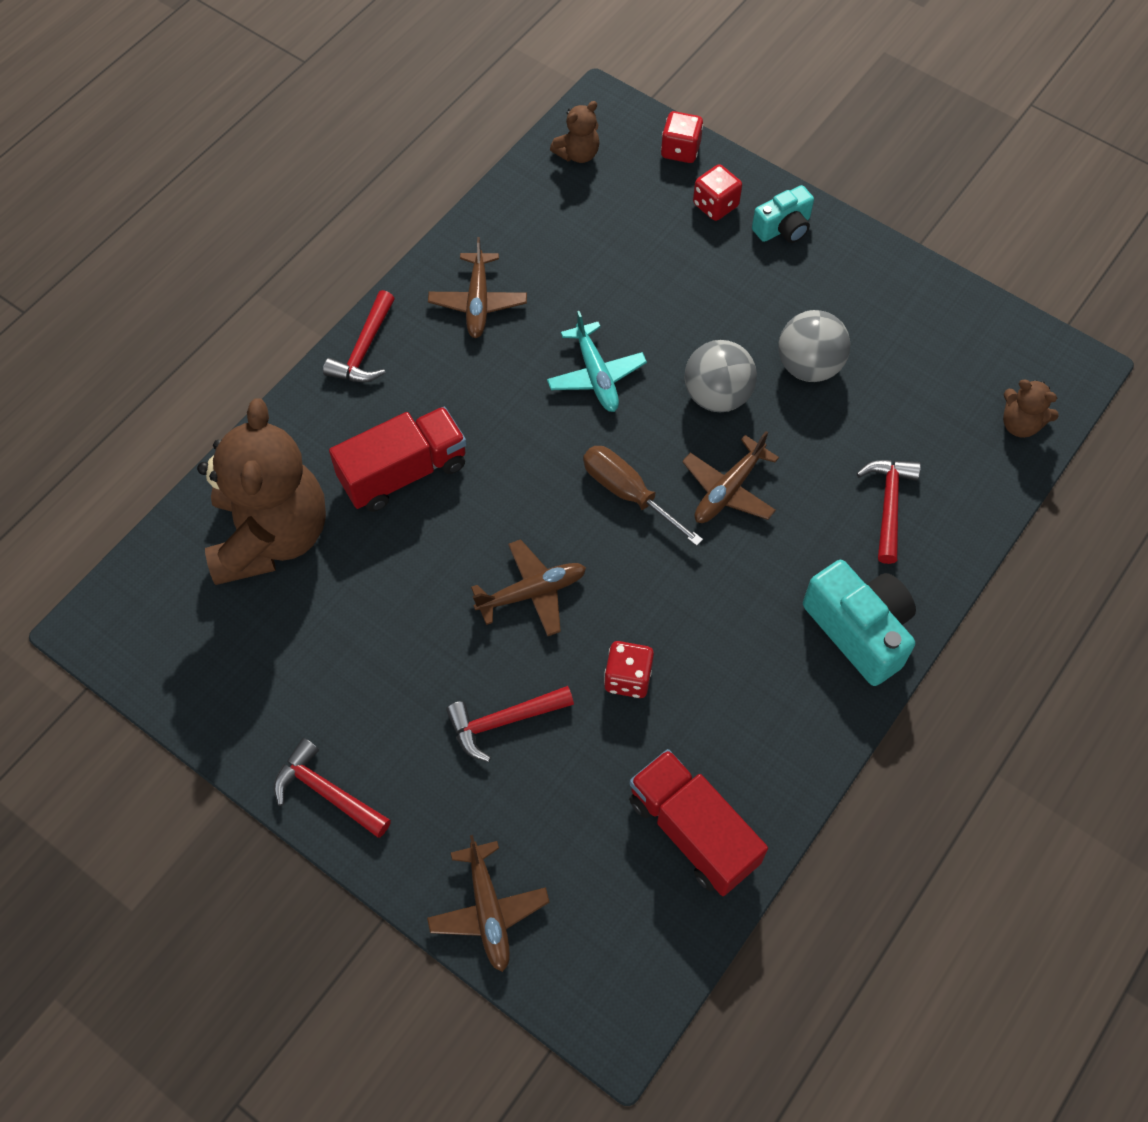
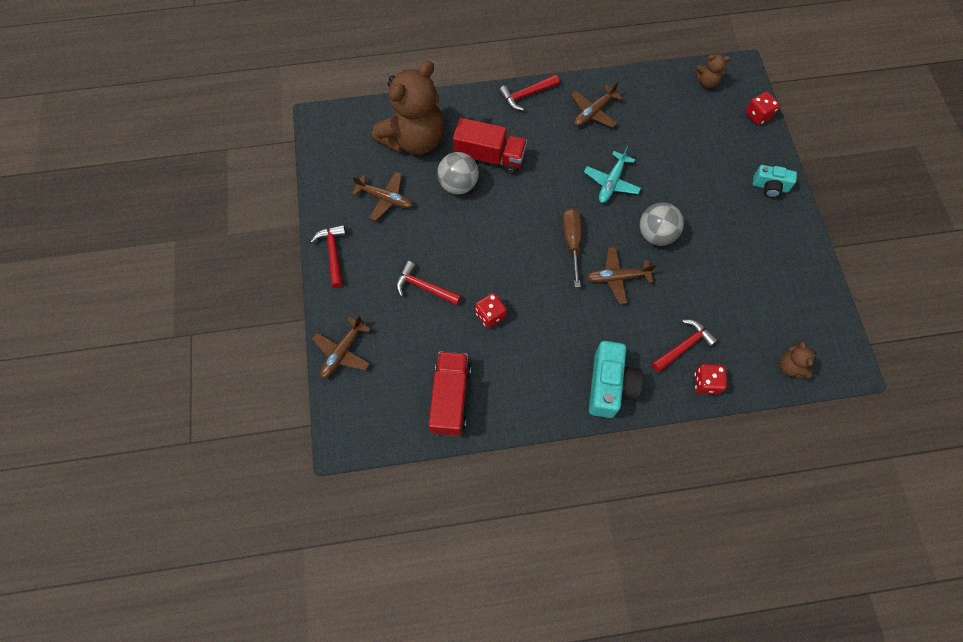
camera: 45 degrees right, 5 degrees up
brown plane [471,539,586,636] -> brown plane moved to [352,171,413,221]
red dice [693,164,742,221] -> red dice moved to [694,364,727,395]
grey ball [778,310,851,382] -> grey ball moved to [437,152,479,194]

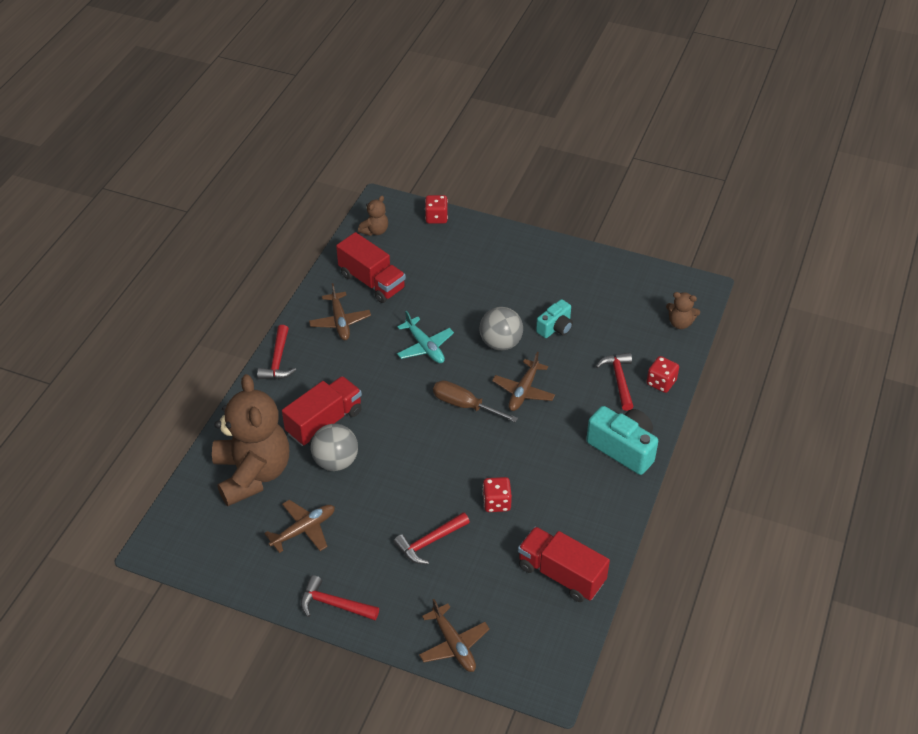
camera: 60 degrees left, 20 degrees down
turquoise camera [753,165,797,198] -> turquoise camera moved to [536,299,573,338]
none -> red truck [336,232,406,303]

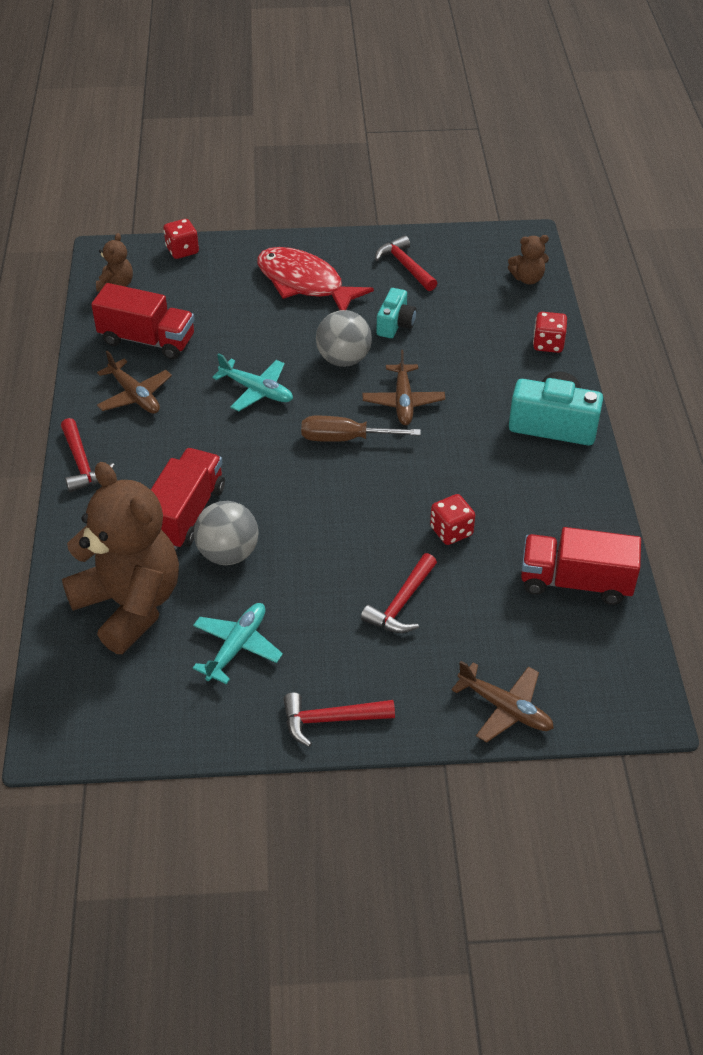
camera: 25 degrees left, 0 degrees up
brown plane [264,500,335,553] -> turquoise plane [193,603,283,684]
red hammer [596,353,634,411] -> red hammer moved to [375,235,437,291]
none -> red fish [257,247,374,310]

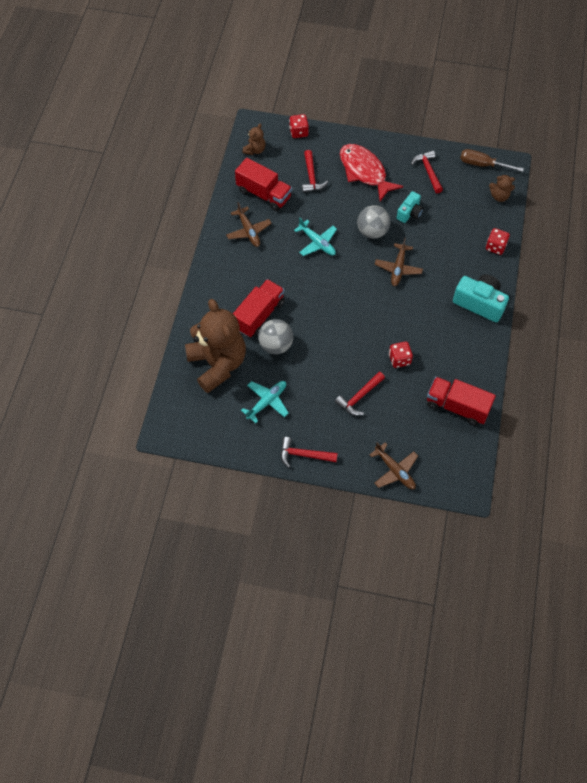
camera: 15 degrees right, 15 degrees up
red hammer [61,418,115,492] -> red hammer moved to [302,150,328,193]
brown screwdriver [301,416,421,442] -> brown screwdriver moved to [460,149,524,172]

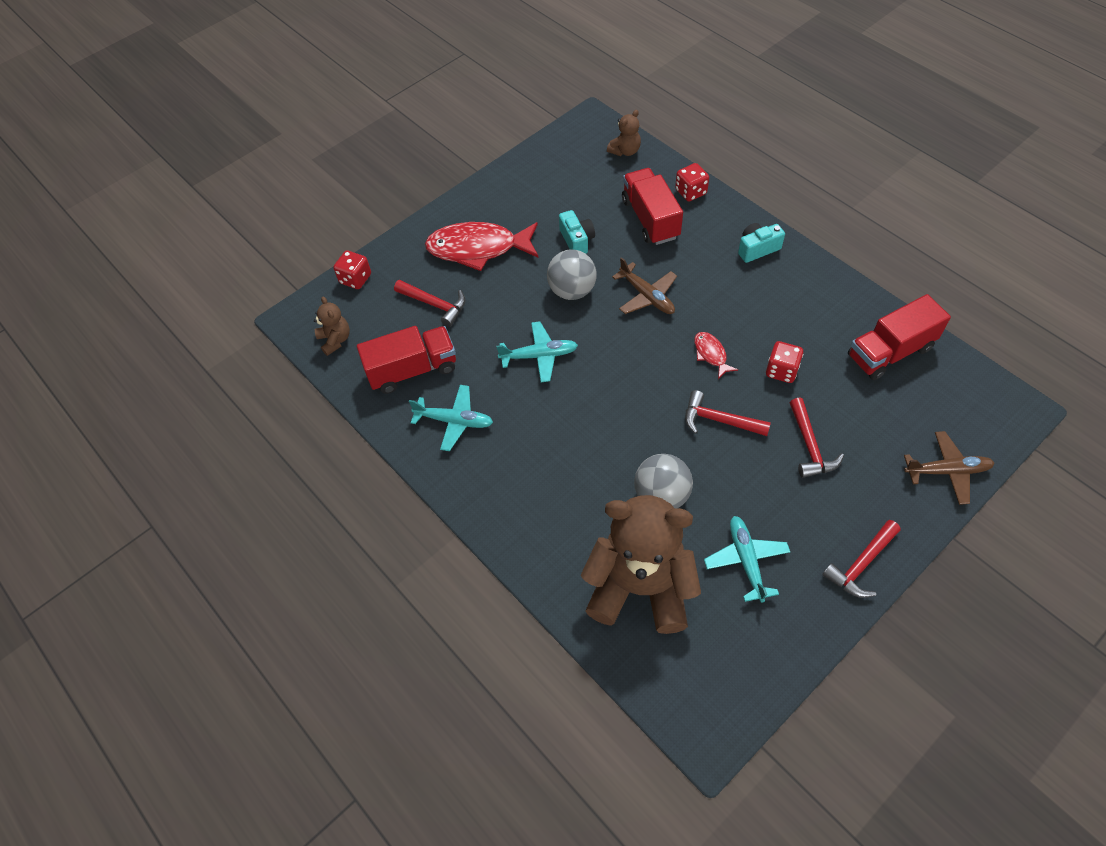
camera: 50 degrees left, 5 degrees down
brown plane [226,202,272,247] -> turquoise plane [409,385,493,451]
red truck [233,279,285,337] -> red truck moved to [622,168,683,245]
red hammer [411,150,443,193] -> red hammer moved to [685,390,771,436]
turquoise camera [453,274,509,322] -> turquoise camera [738,223,785,263], size x0.60
brown screwdriver [460,149,524,172] -> none
none -> red fish [694,332,738,379]

